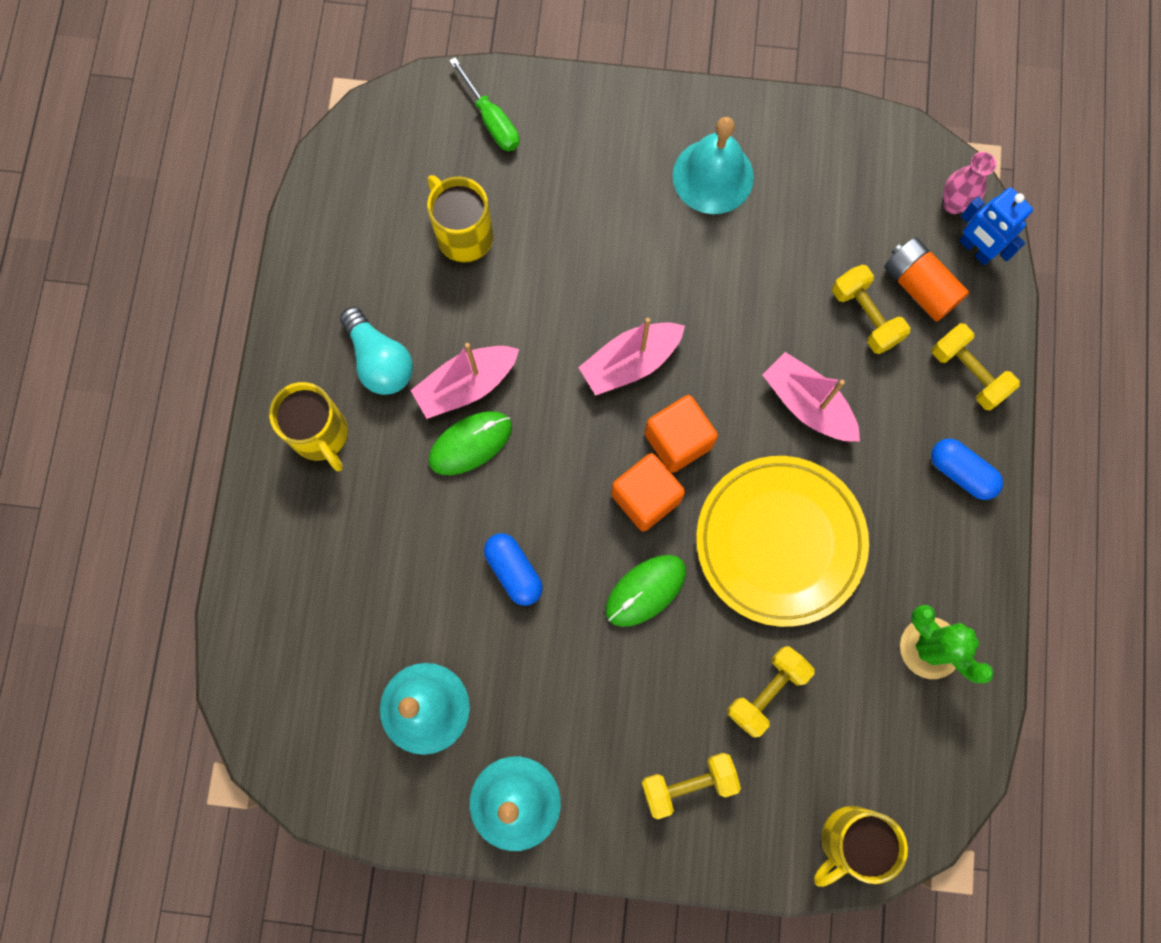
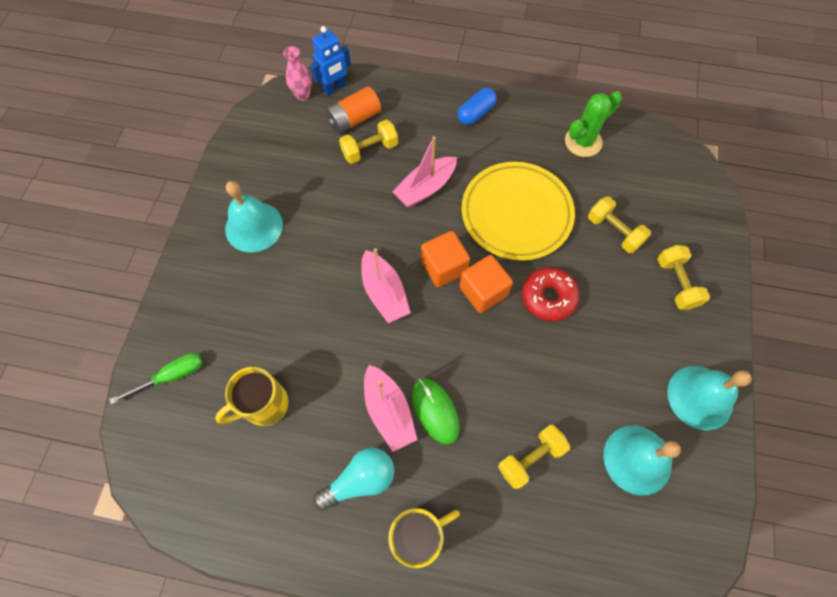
camera: 85 degrees left, 10 degrees down
blue capsule [484,533,543,606] -> none
green mouse [606,555,686,627] -> red donut [522,268,580,322]
yellow mug [814,806,908,887] -> none
yellow dumbbell [932,323,1020,411] -> yellow dumbbell moved to [498,425,570,489]

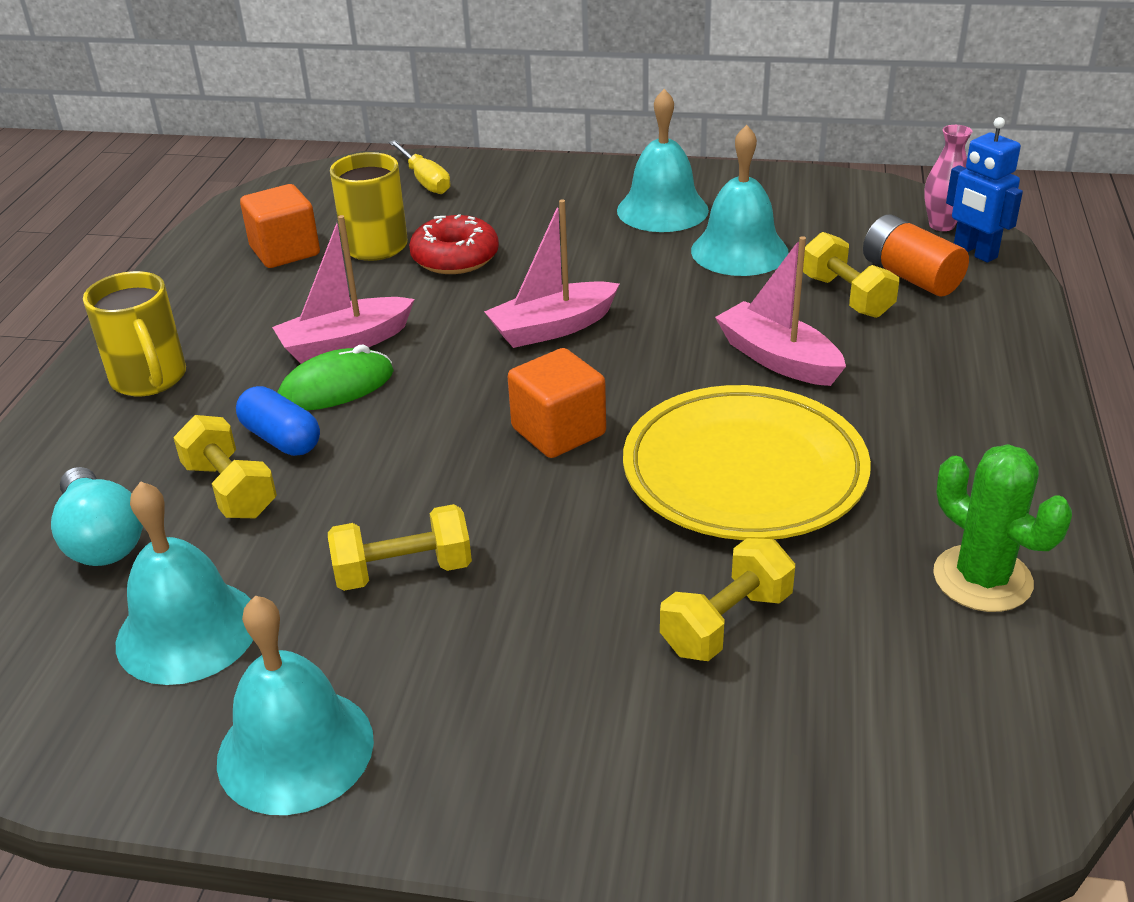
camera: 90 degrees right, 30 degrees down
green screwdriver [109,353,203,405] -> yellow screwdriver [389,140,451,194]
turquoise light bulb [313,448,394,511] -> turquoise light bulb moved to [51,467,143,566]
orange cube [421,231,470,287] -> orange cube moved to [240,184,320,268]
blue capsule [458,88,497,125] -> blue capsule moved to [236,386,320,456]
red donut [522,268,580,322] -> red donut moved to [409,214,499,274]
yellow dumbbell [657,245,710,310] -> yellow dumbbell moved to [328,504,472,591]
none -> turquoise bell [691,125,789,276]

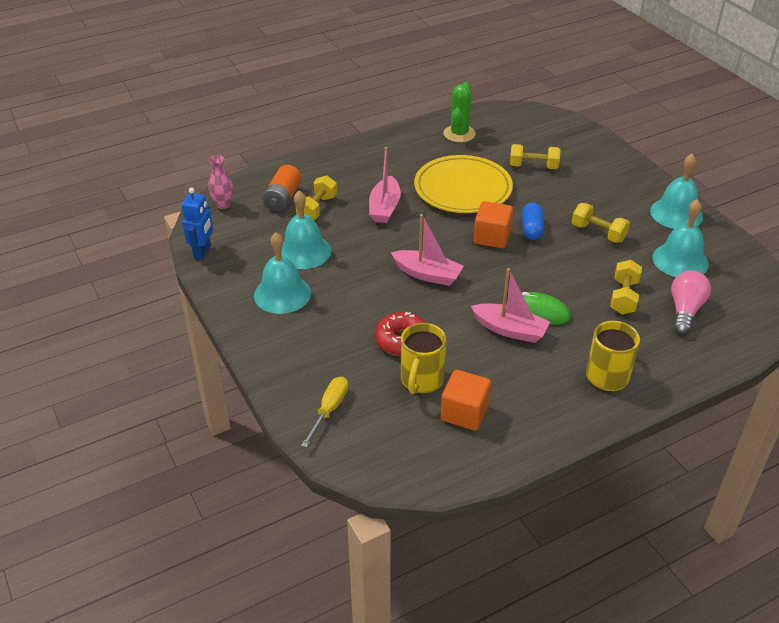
camera: 130 degrees left, 5 degrees up
turquoise light bulb [51,467,143,566] -> pink light bulb [671,271,711,334]
blue capsule [236,386,320,456] -> blue capsule moved to [522,203,544,240]
blue robot [946,117,1023,263] -> blue robot moved to [181,188,213,260]

